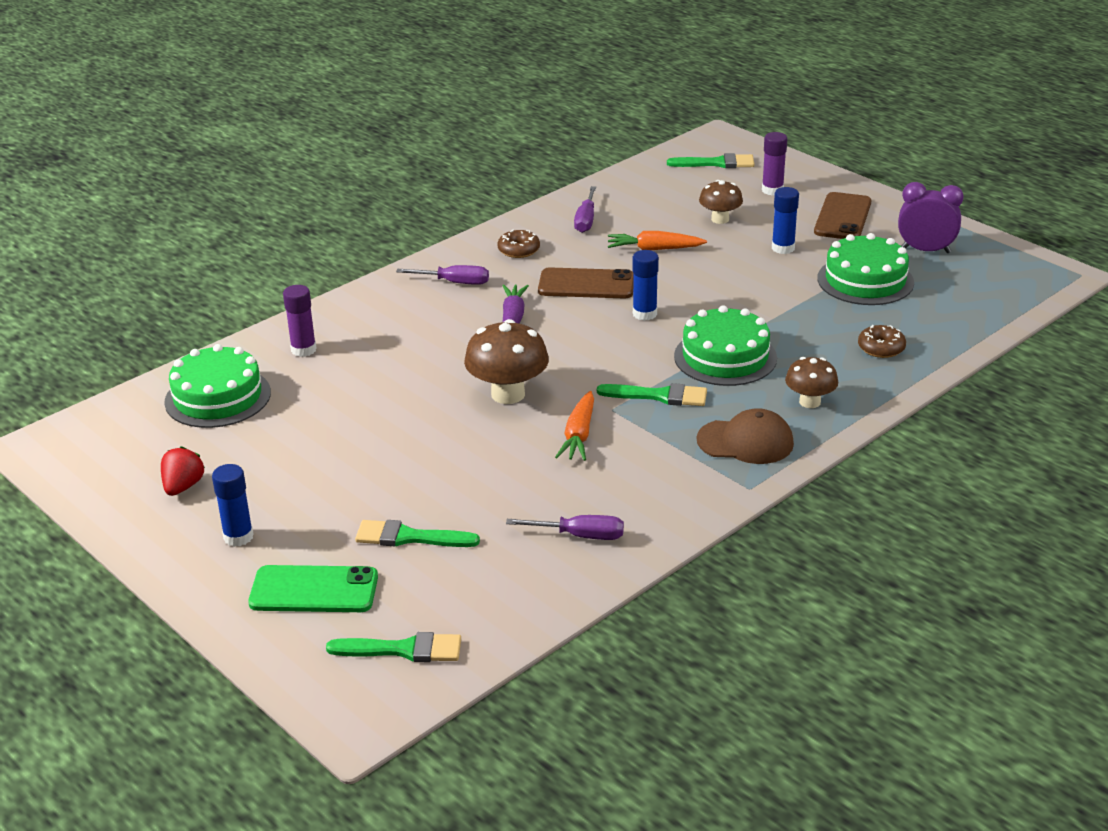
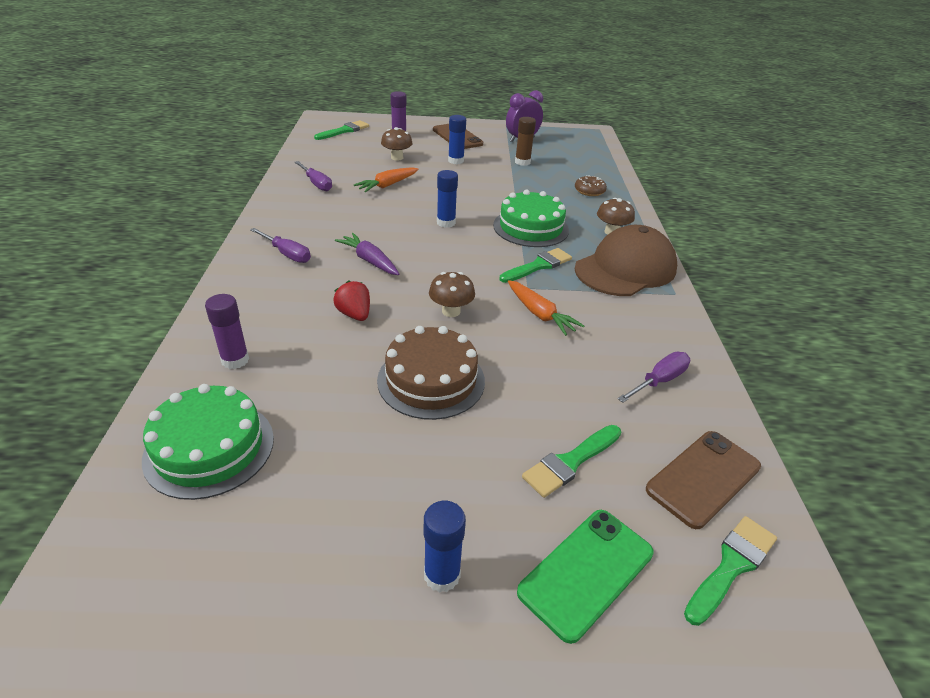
camera: 50 degrees left, 5 degrees up
red strawberry [161,446,205,496] -> red strawberry moved to [333,281,370,321]
purple screwdriver [396,265,489,285] -> purple screwdriver turned 75 degrees clockwise [250,228,311,263]
brown mushroom [464,319,549,404] -> brown mushroom [429,272,475,317], size x0.62
brown donut [497,229,540,258] -> none
brown phone [538,267,633,299] -> brown phone moved to [646,431,761,529]
brown cap [697,408,794,464] -> brown cap [575,225,677,296], size x1.55
green cake [817,233,914,305] -> brown glue stick [515,117,536,166]
none -> brown cake [377,326,485,420]

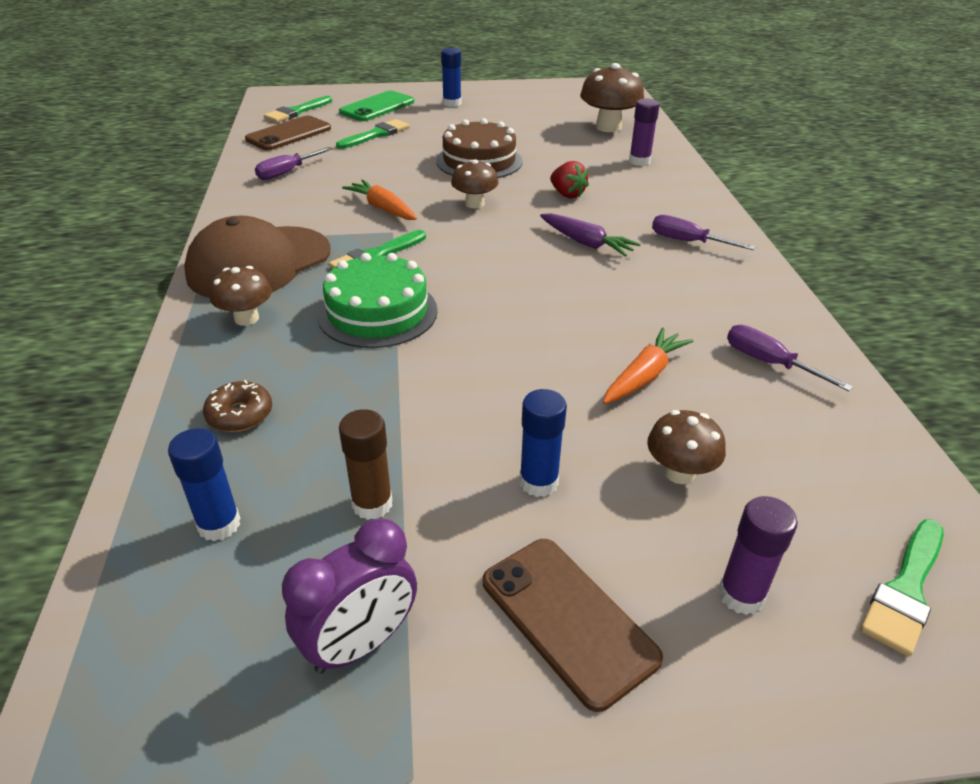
camera: 175 degrees right, 0 degrees up
green cake [142,384,274,500] -> brown mushroom [580,63,644,132]
blue glue stick [437,170,458,228] -> blue glue stick moved to [168,428,241,541]

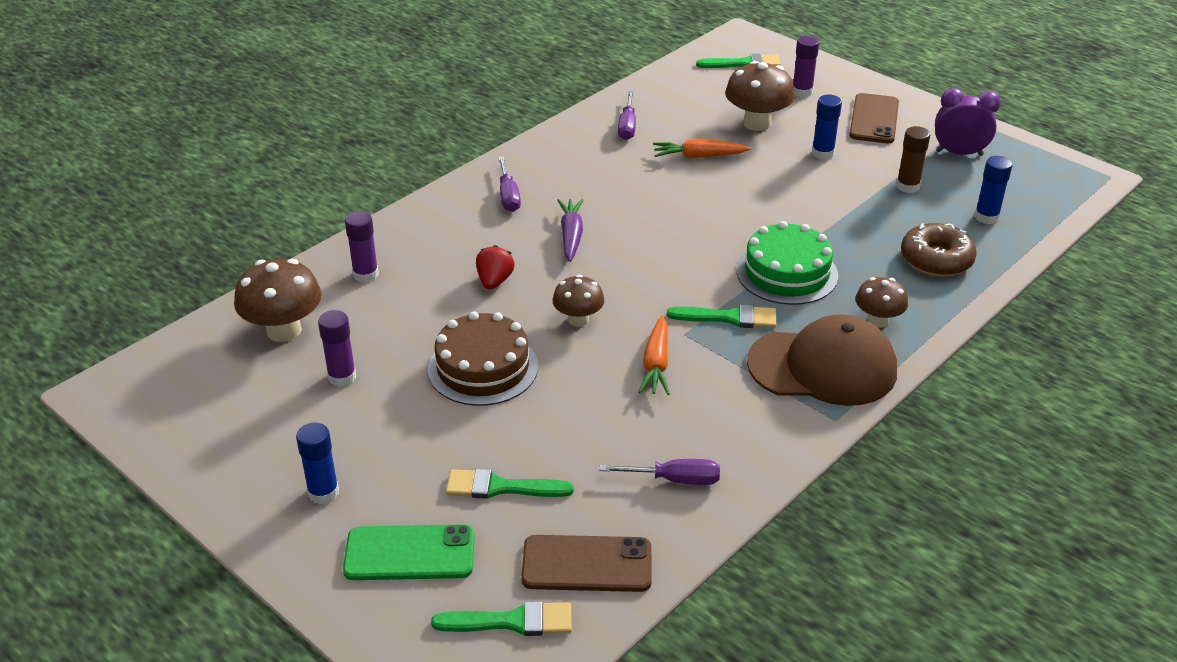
camera: 130 degrees left, 0 degrees up
brown donut [203,380,272,432] -> brown donut [901,223,977,277], size x1.58
brown mushroom [647,410,726,484] -> brown mushroom [725,61,795,131], size x1.62
none -> purple glue stick [318,310,356,387]

